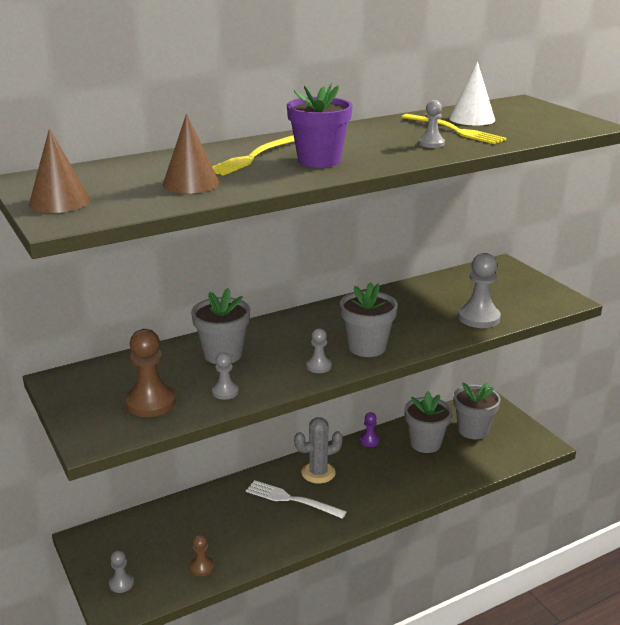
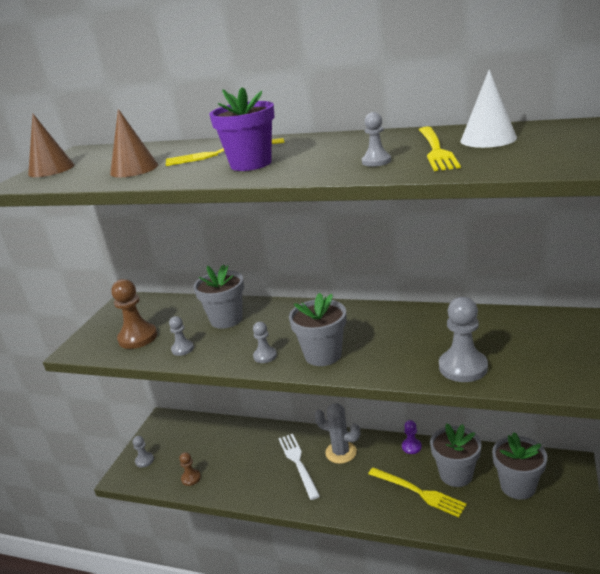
camera: 50 degrees right, 0 degrees up
none -> yellow fork [368,468,467,517]

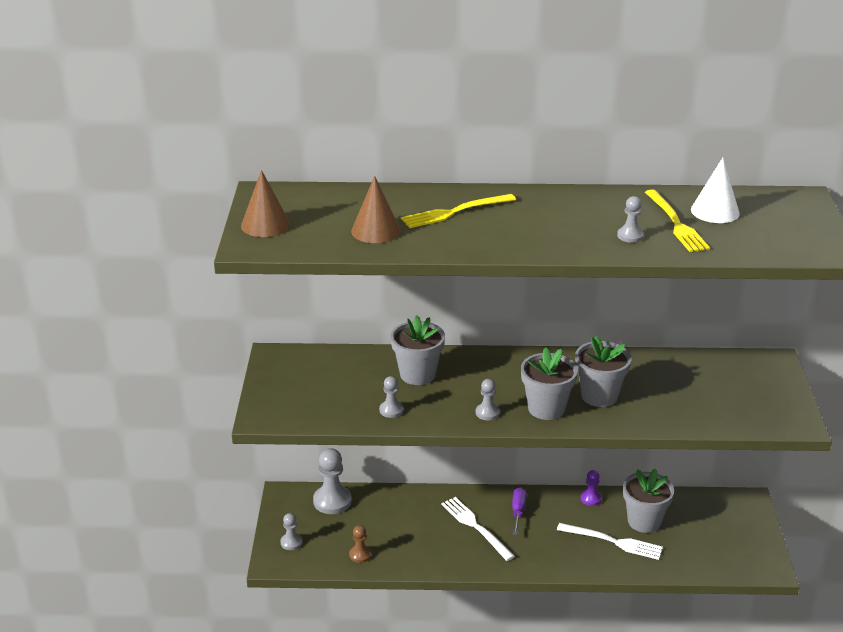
camera: 20 degrees left, 5 degrees up
brown pawn [111,279,157,349] -> none
purple flower pot [209,87,275,171] -> none
grey cactus [314,403,360,464] -> purple screwdriver [512,487,527,535]
yellow fork [368,468,467,517] -> white fork [557,523,663,560]
grey pawn [439,297,488,382] -> grey pawn moved to [313,448,352,514]
grey flower pot [492,432,547,500] -> grey flower pot moved to [575,336,632,407]

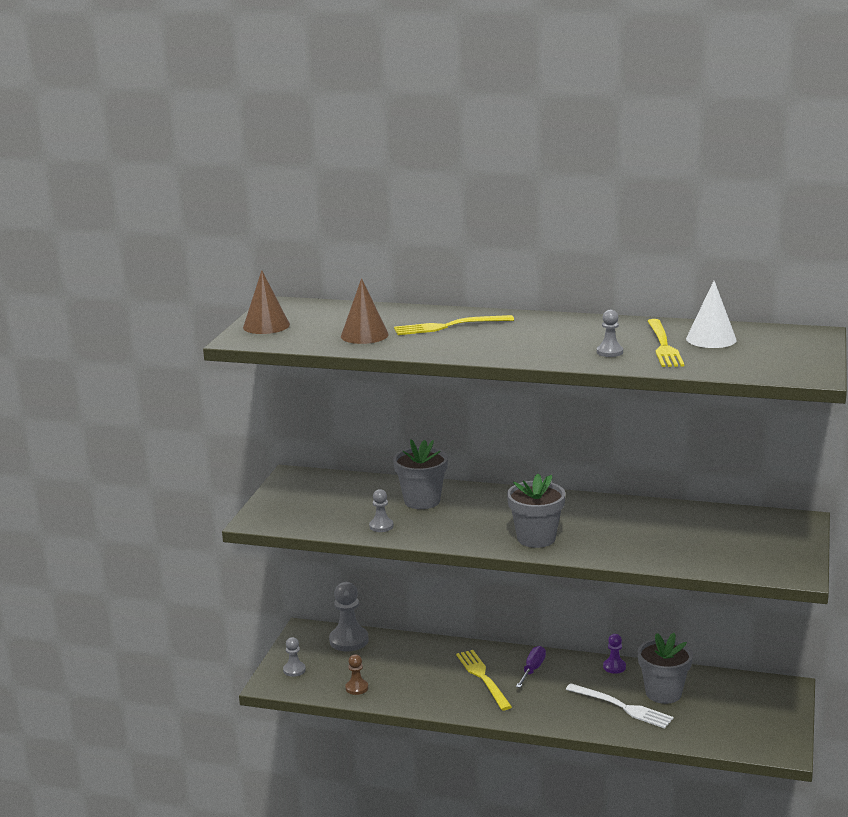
camera: 15 degrees right, 10 degrees down
white fork [441,497,515,561] -> yellow fork [456,650,512,710]
grey pawn [476,379,500,420] -> none
grey flower pot [575,336,632,407] -> none

